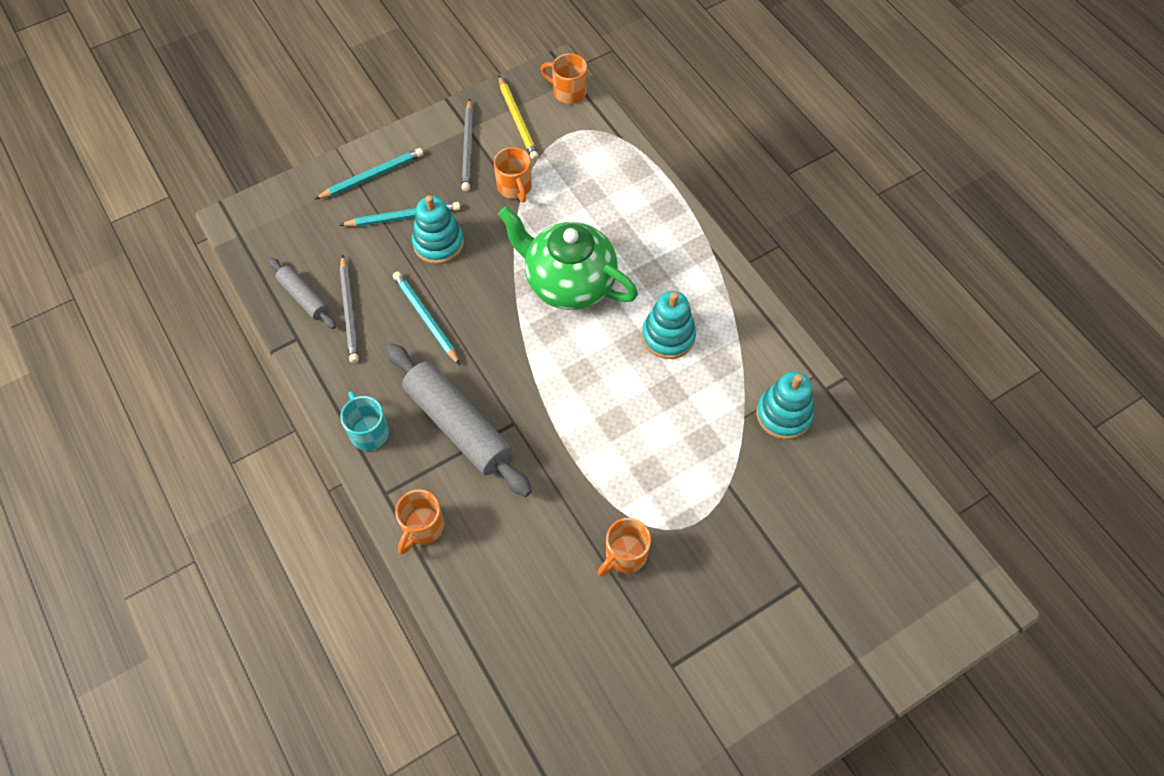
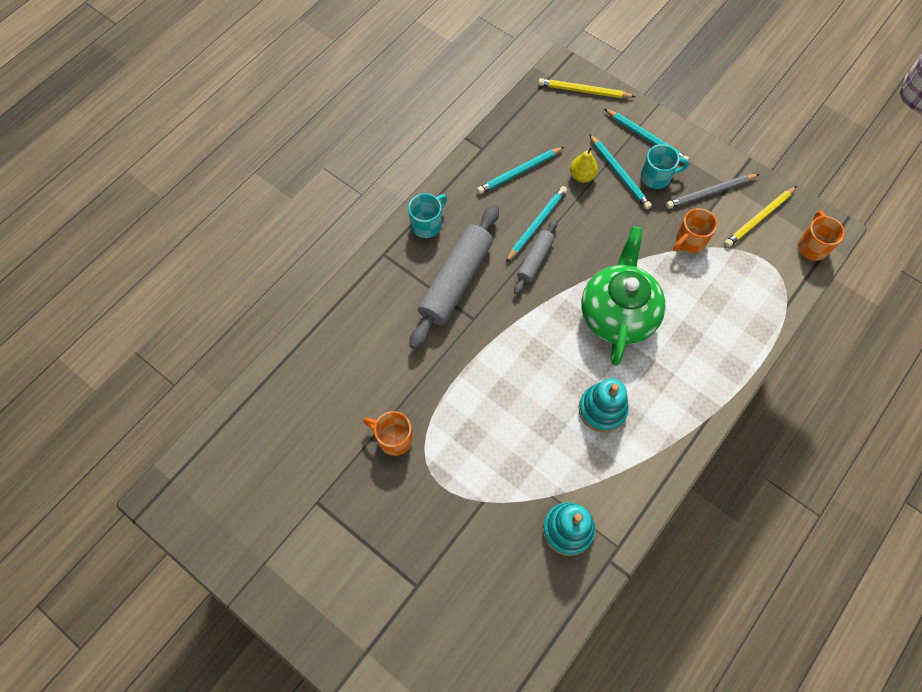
camera: 70 degrees right, 5 degrees up
grey rolling pin [269,258,336,329] -> grey rolling pin moved to [514,219,557,295]
grey pencil [340,255,359,363] -> turquoise pencil [477,147,564,194]
orange mug [395,489,444,555] -> none
turquoise stacking toy [412,195,464,264] -> none
none -> yellow pencil [538,78,636,98]
none -> yellow pear [570,147,598,183]
none -> turquoise mug [641,144,689,189]

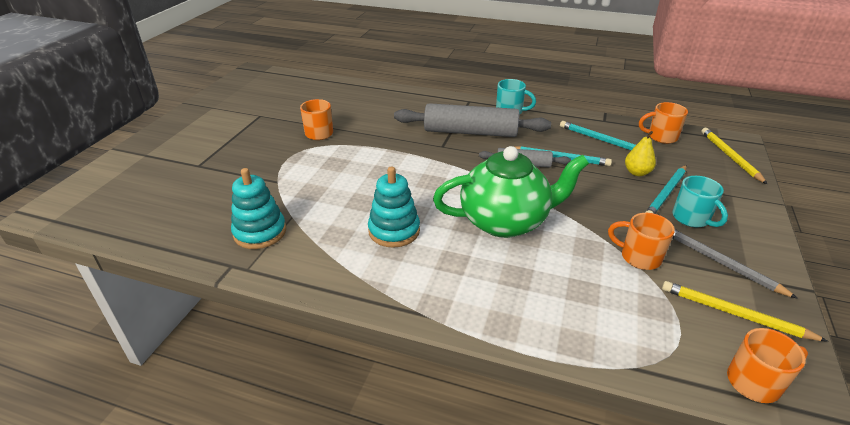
camera: 70 degrees right, 30 degrees down
turquoise pencil [604,109,689,160] -> none
none -> orange mug [639,102,688,144]

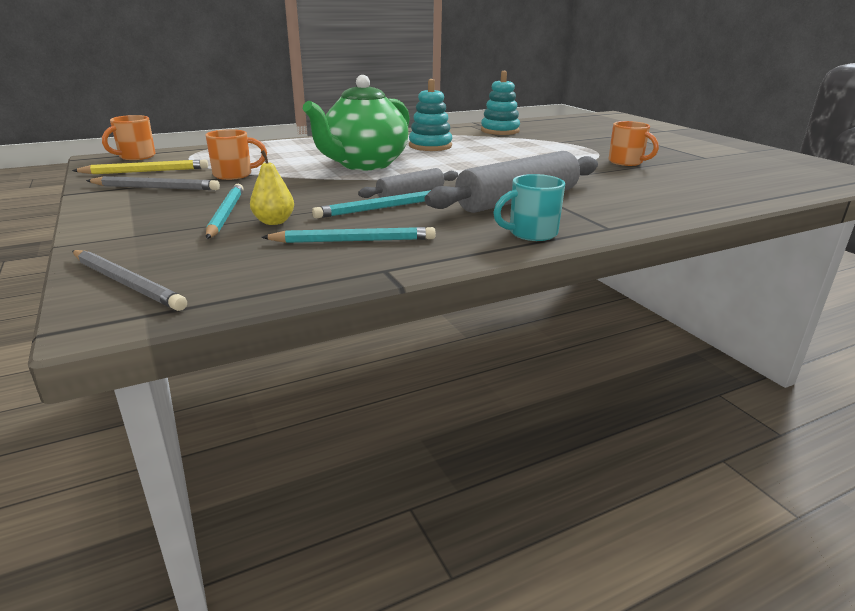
camera: 135 degrees right, 10 degrees down
orange mug [639,102,688,144] -> none
turquoise mug [673,176,728,227] -> none
yellow pencil [701,128,767,184] -> grey pencil [72,250,187,311]

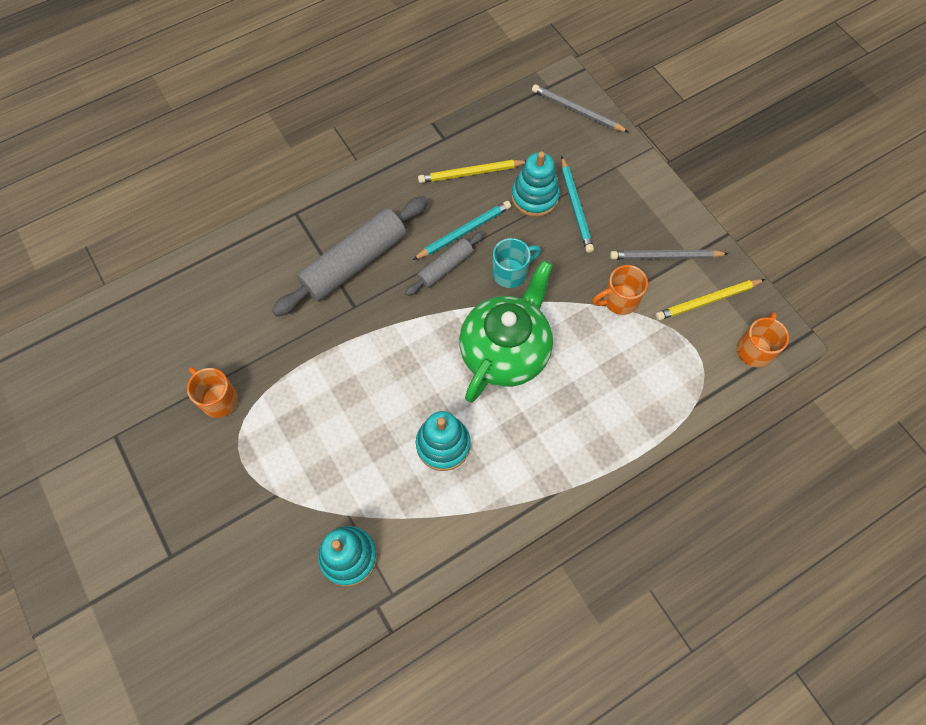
camera: 175 degrees right, 40 degrees up
yellow pear [250,150,294,225] -> turquoise stacking toy [511,152,560,217]
turquoise pencil [261,227,436,243] -> yellow pencil [418,160,526,183]
turquoise mug [493,174,565,241] -> turquoise mug moved to [492,238,541,288]

